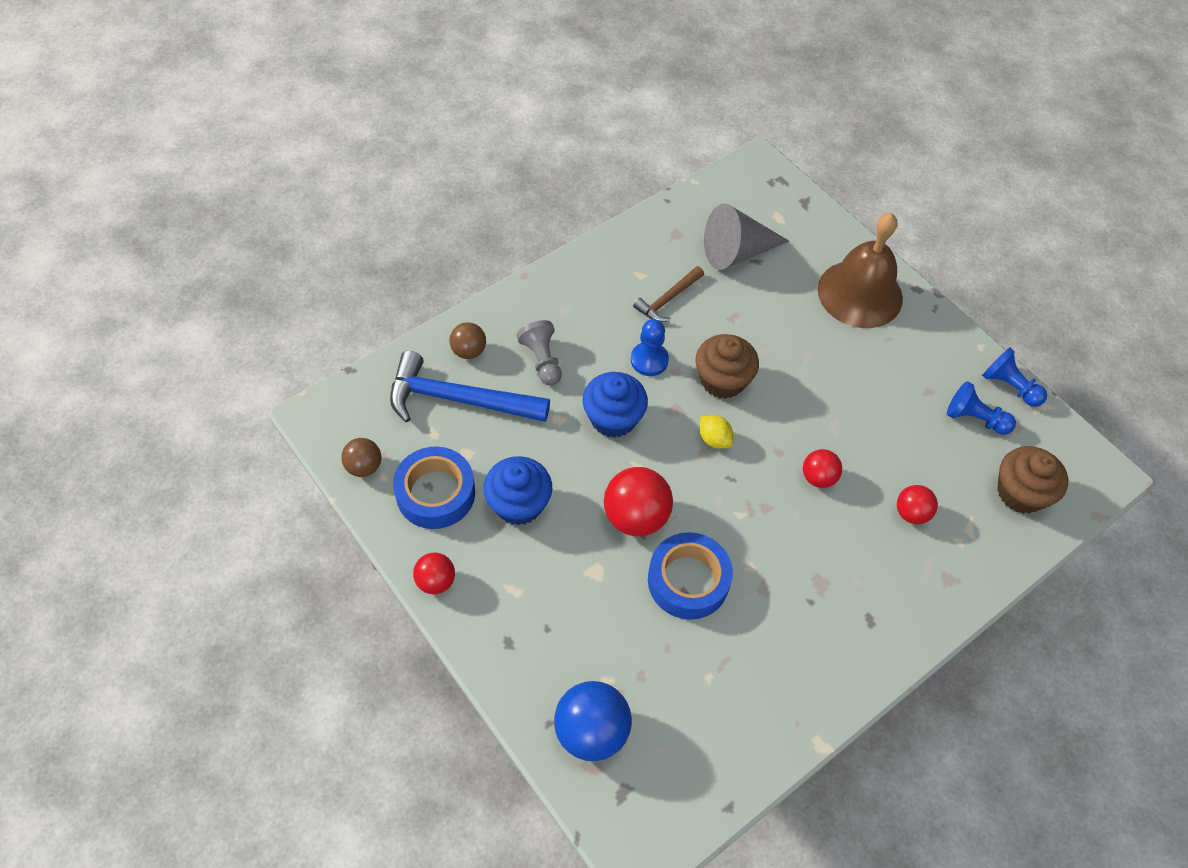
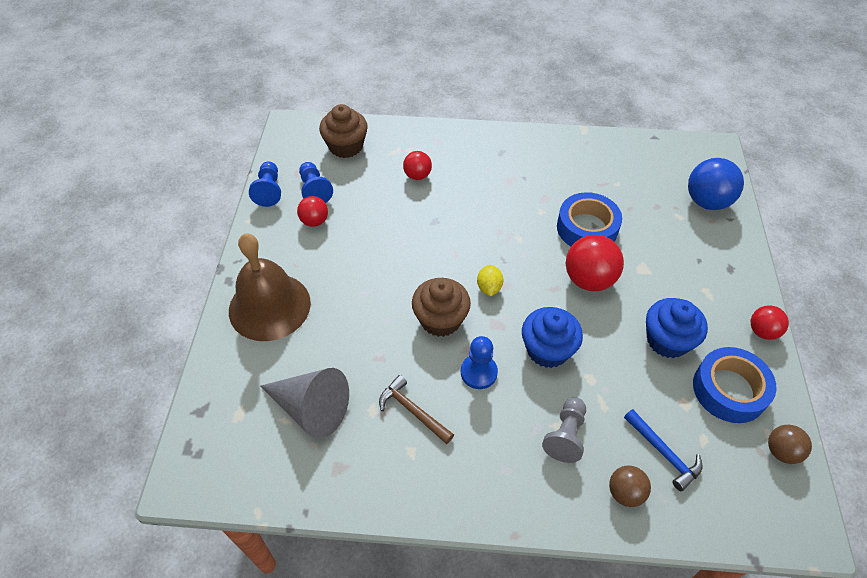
camera: 135 degrees left, 5 degrees down
blue hammer [390,351,550,422] -> blue hammer [624,409,702,491], size x0.55
brown hammer [633,266,704,322] -> brown hammer turned 135 degrees counterclockwise [379,375,454,444]
red ball [803,449,842,488] -> red ball moved to [297,196,328,227]

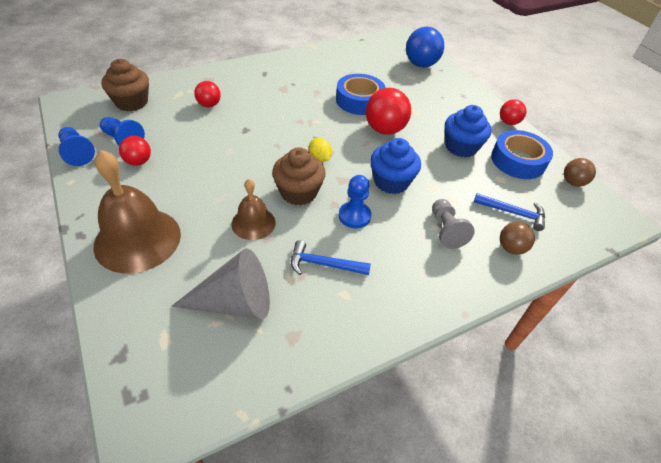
camera: 35 degrees left, 5 degrees down
brown hammer [379,375,454,444] -> blue hammer [291,240,371,275]
none -> brown bell [231,179,276,240]

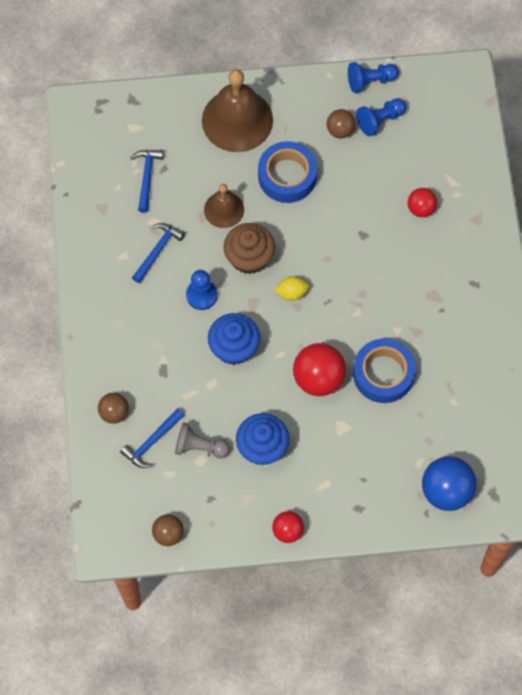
camera: 115 degrees right, 20 degrees up
brown cupcake [101,59,149,111] -> none
red ball [119,136,151,166] -> brown ball [327,109,356,138]
grey cone [172,248,270,319] -> blue hammer [131,150,164,213]
grey pawn [432,199,475,249] -> grey pawn moved to [175,422,230,458]
blue tape [491,130,553,179] -> blue tape moved to [258,141,317,203]

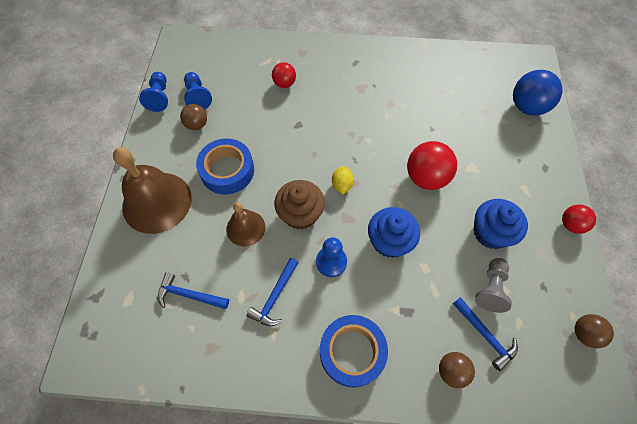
camera: 80 degrees left, 5 degrees down
blue hammer [132,223,185,283] -> blue hammer turned 105 degrees counterclockwise [246,258,299,326]
blue tape [353,339,416,403] -> blue tape moved to [320,315,388,388]

